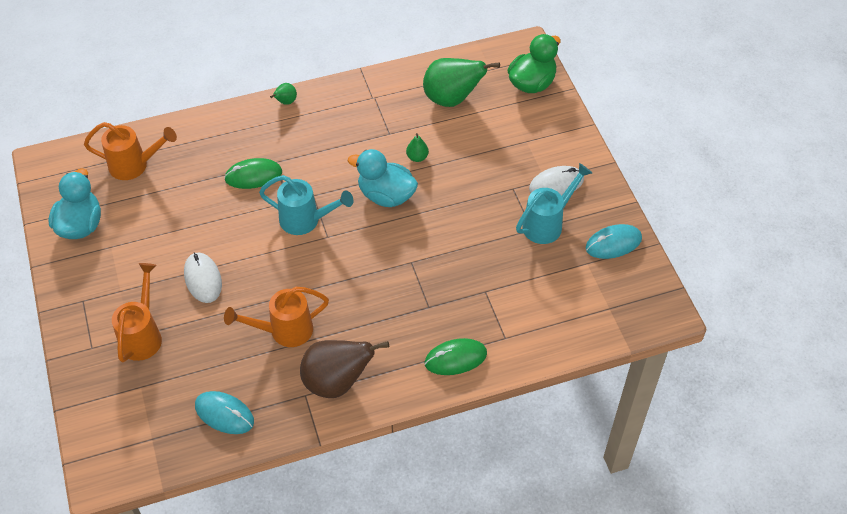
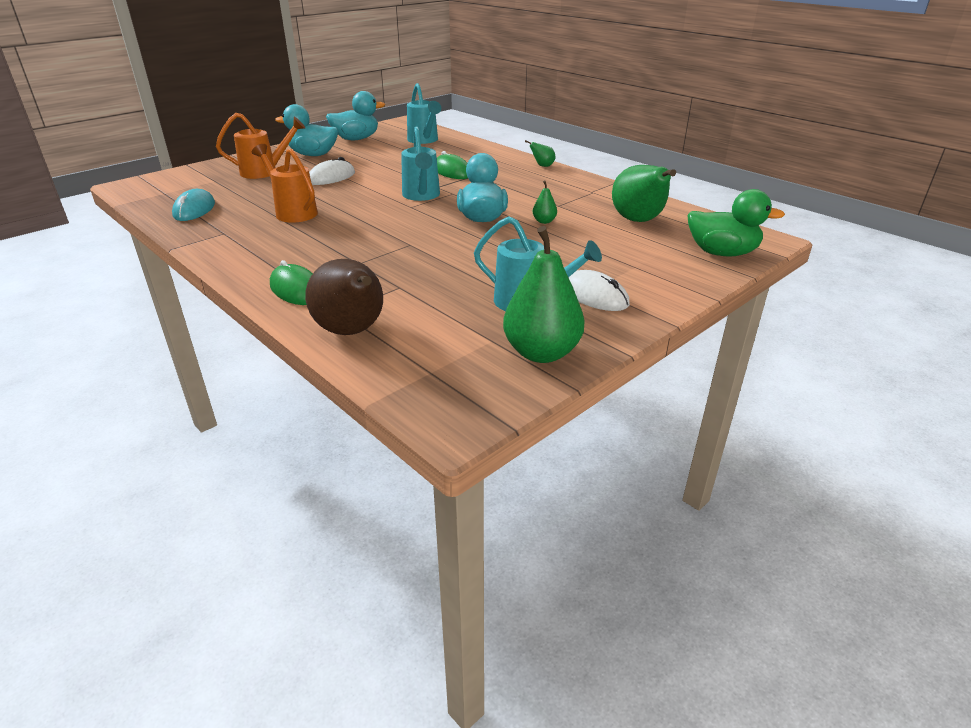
camera: 65 degrees right, 20 degrees down
orange watering can [84,122,177,180] -> turquoise watering can [407,83,441,144]
brown pear [300,340,389,398] -> brown pear moved to [305,259,383,335]
turquoise mouse [585,224,642,259] -> green pear [503,226,585,363]
none -> turquoise duck [275,104,338,156]

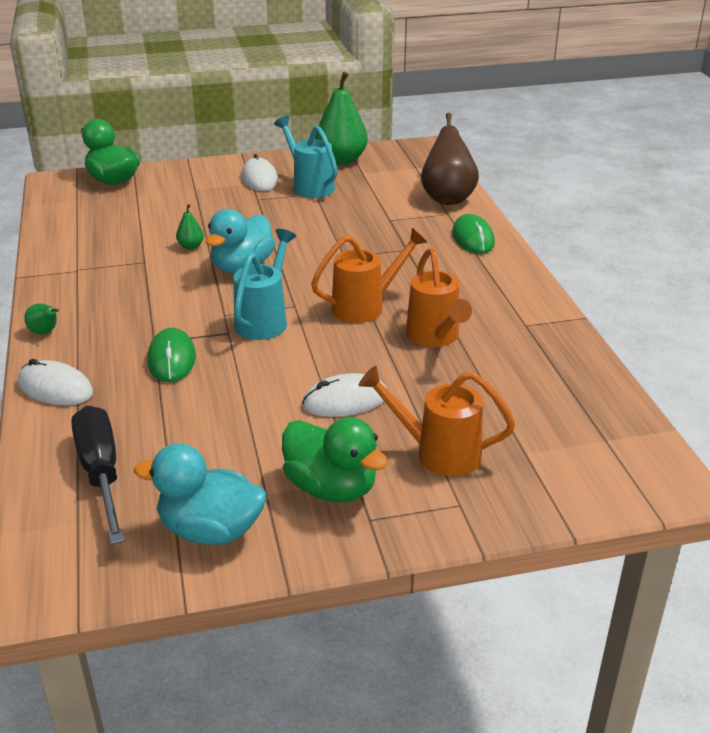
camera: 150 degrees left, 0 degrees up
turquoise mouse [172,189,215,221] -> none
turquoise duck [275,104,338,156] -> green duck [282,417,388,502]
turquoise watering can [407,83,441,144] -> black screwdriver [71,405,125,545]
green pear [612,165,676,222] -> none
none -> white mouse [18,359,93,405]
none -> orange watering can [311,228,427,323]

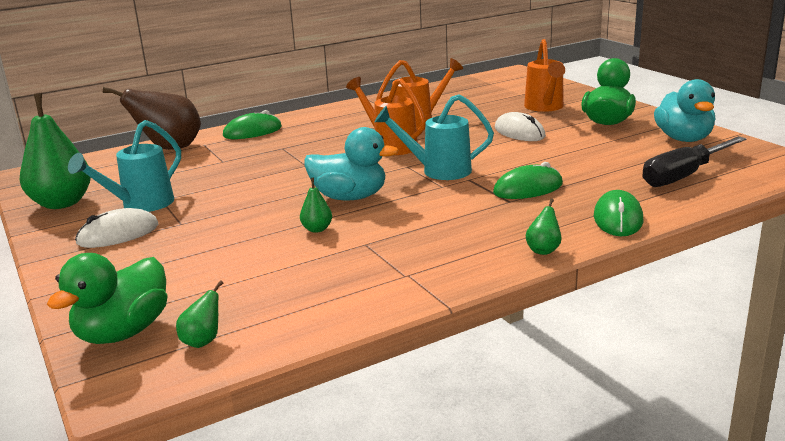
camera: 105 degrees left, 10 degrees down
white mouse [18,359,93,405] -> green mouse [594,190,643,236]
none -> green pear [176,280,223,348]

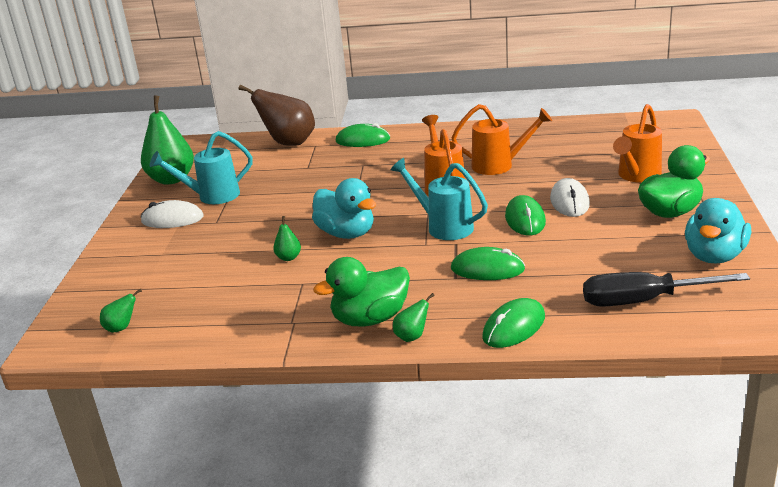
camera: 35 degrees right, 5 degrees up
green duck [47,253,167,344] -> green duck moved to [313,257,410,326]
none -> green mouse [505,195,546,236]

